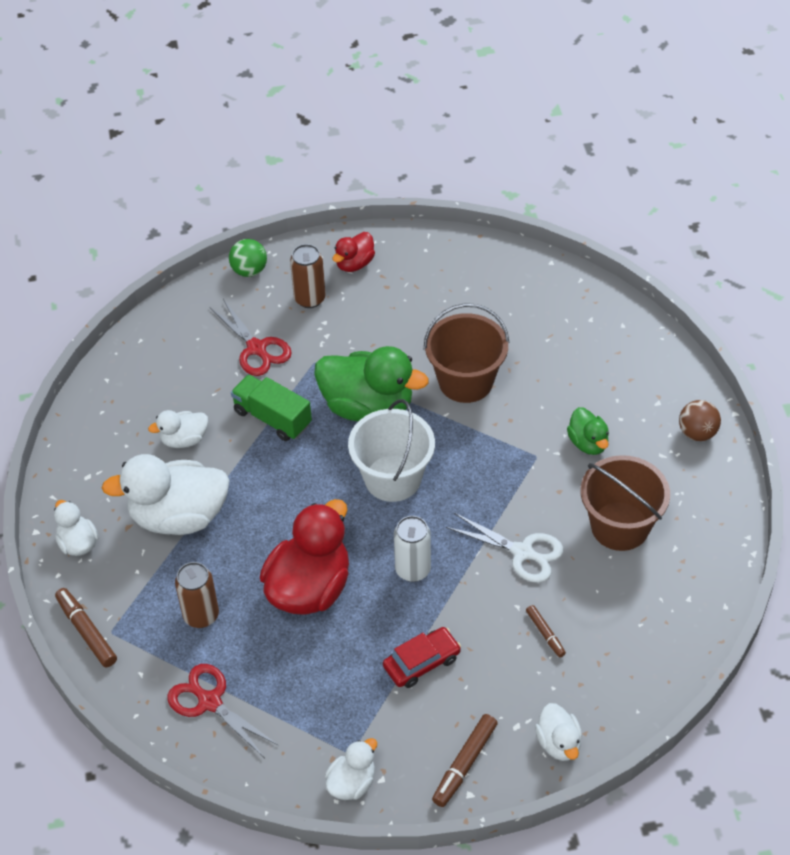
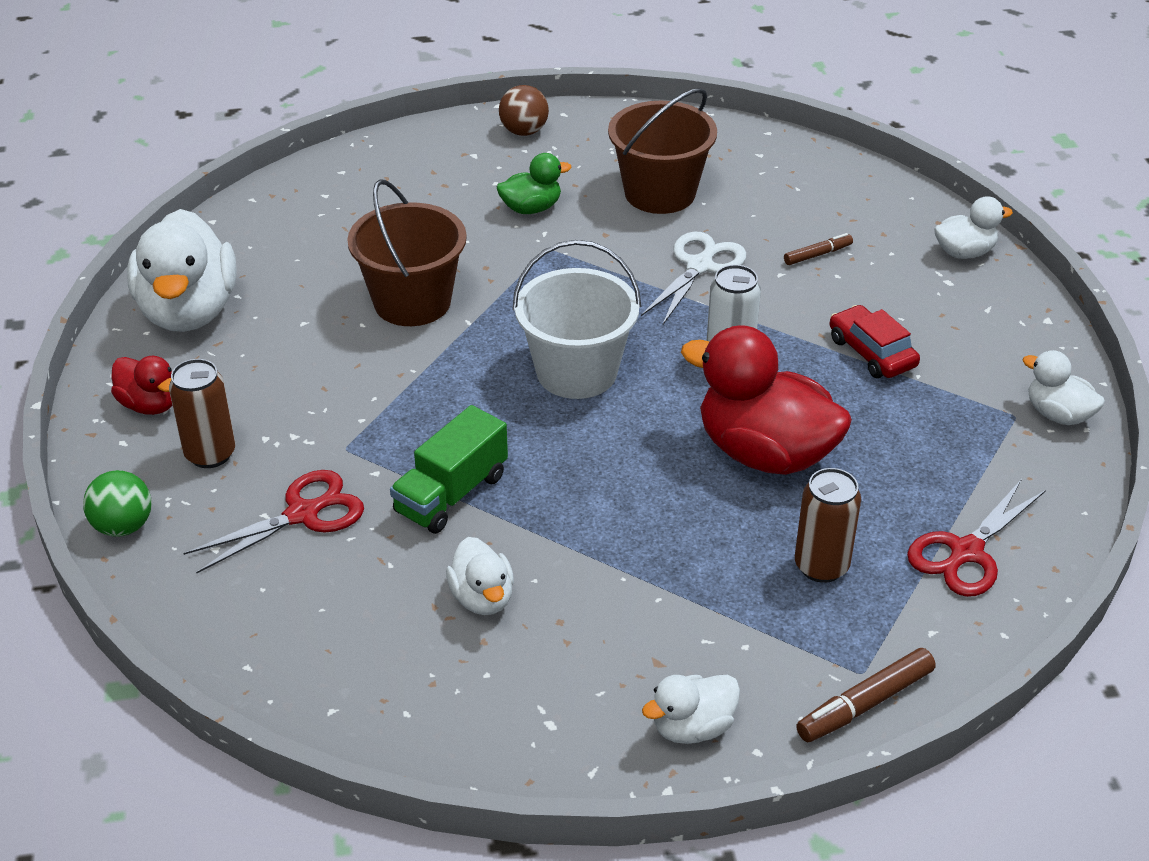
camera: 90 degrees left, 10 degrees down
white duck [102,454,230,535] -> white duck moved to [127,209,237,332]
green duck [314,346,429,421] -> none
brown marker [432,714,498,807] -> none

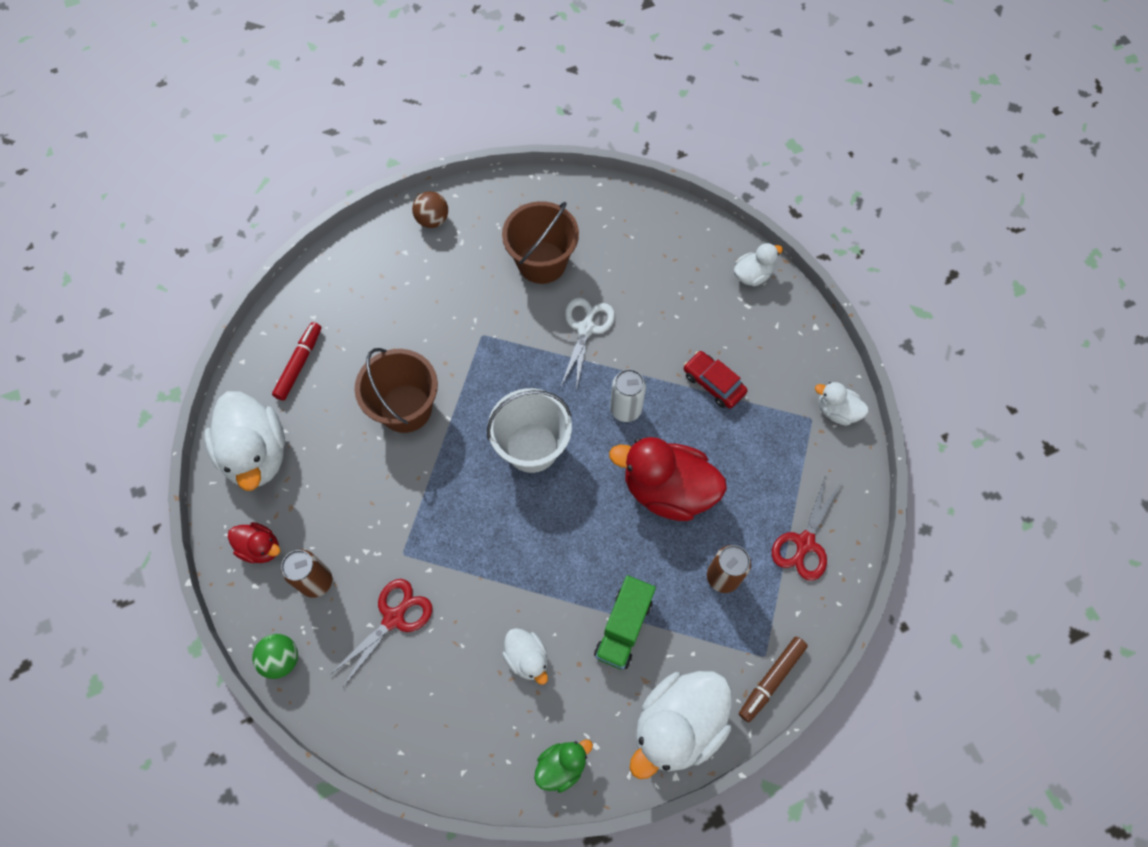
camera: 15 degrees left, 25 degrees up
green truck [390,405,508,534] -> green truck moved to [594,575,656,670]
green duck [497,153,571,214] -> green duck moved to [534,740,593,793]
white duck [642,675,740,744] -> white duck [630,671,732,779], size x1.97
brown marker [784,233,853,265] -> none
none -> red marker [272,322,321,401]

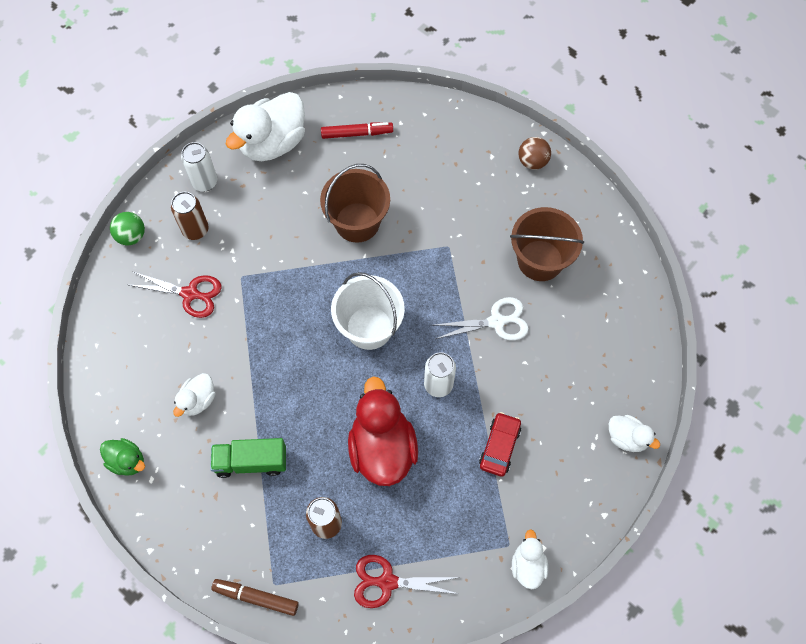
camera: 65 degrees right, 0 degrees up
red duck [228,522,280,563] -> white can [181,142,217,192]
white duck [630,671,732,779] -> none

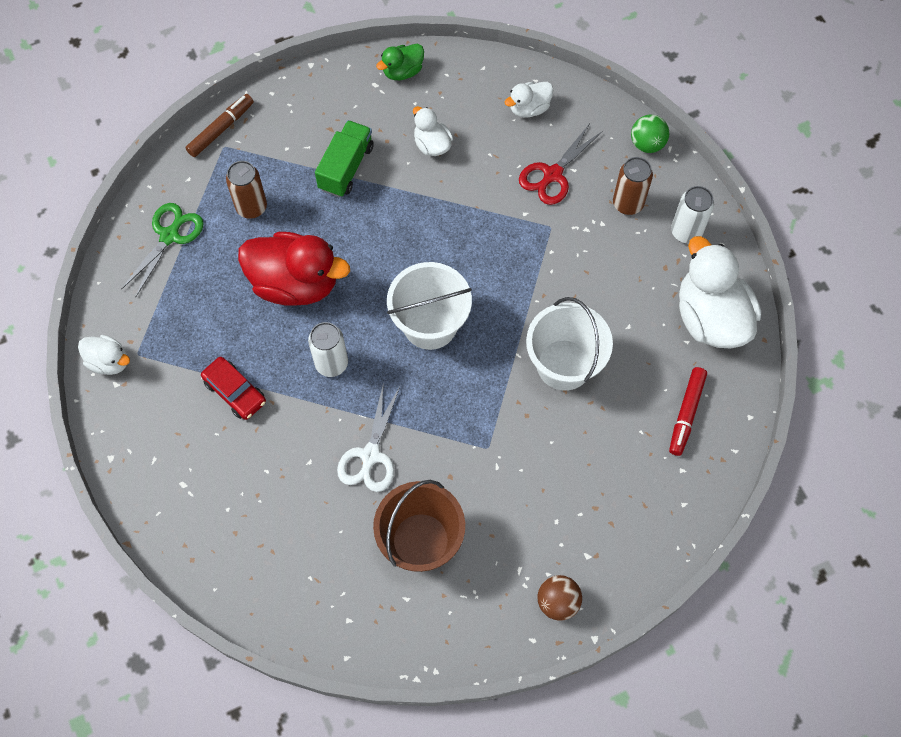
camera: 115 degrees right, 0 degrees up
brown bucket [320,164,390,243] -> white bucket [526,297,613,391]
red scissors [354,555,460,608] -> green scissors [121,203,204,297]
white duck [609,415,660,452] -> white duck moved to [505,82,553,118]

